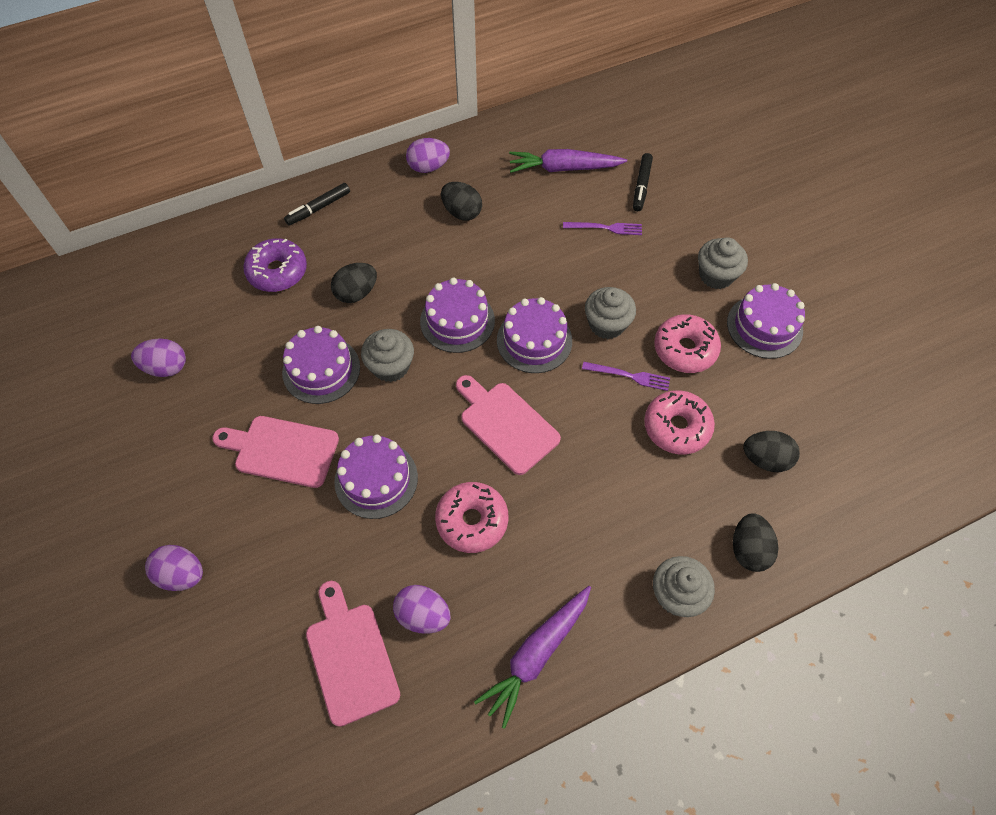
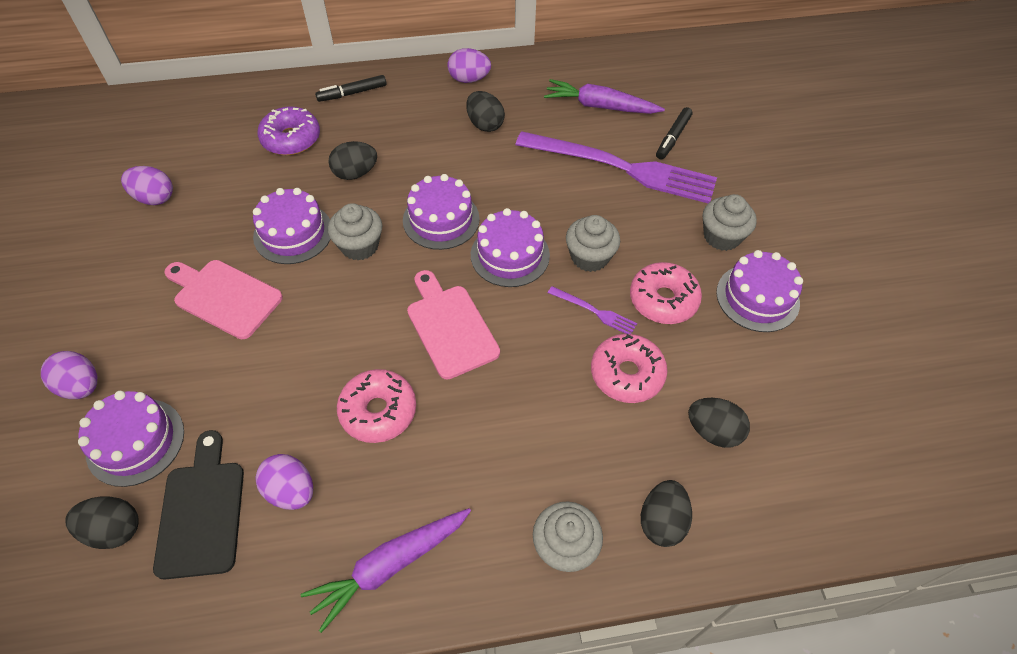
camera: 15 degrees right, 5 degrees down
pink cutting board [306,581,400,727] -> black cutting board [153,430,244,580]
purple cake [334,434,418,519] -> purple cake moved to [78,391,184,487]
purple fork [563,222,642,235] -> purple fork [515,131,717,203], size x2.47
none -> black egg [66,496,138,549]

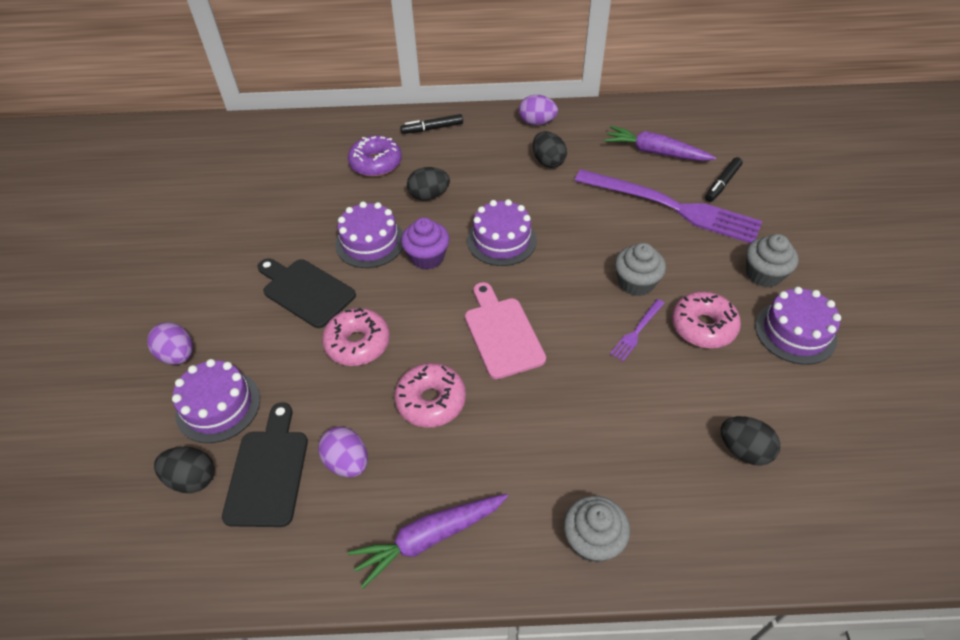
camera: 10 degrees right, 5 degrees down
purple egg [121,166,173,205] -> none
pink cutting board [164,260,283,339] -> black cutting board [257,258,356,328]
grey cupcake [328,203,382,261] -> purple cupcake [401,218,449,270]
purple cake [471,208,550,287] -> none
purple fork [548,286,637,334] -> purple fork turned 90 degrees clockwise [610,299,664,361]
pink donut [591,334,668,403] -> pink donut moved to [322,308,390,366]
black egg [641,480,692,547] -> none

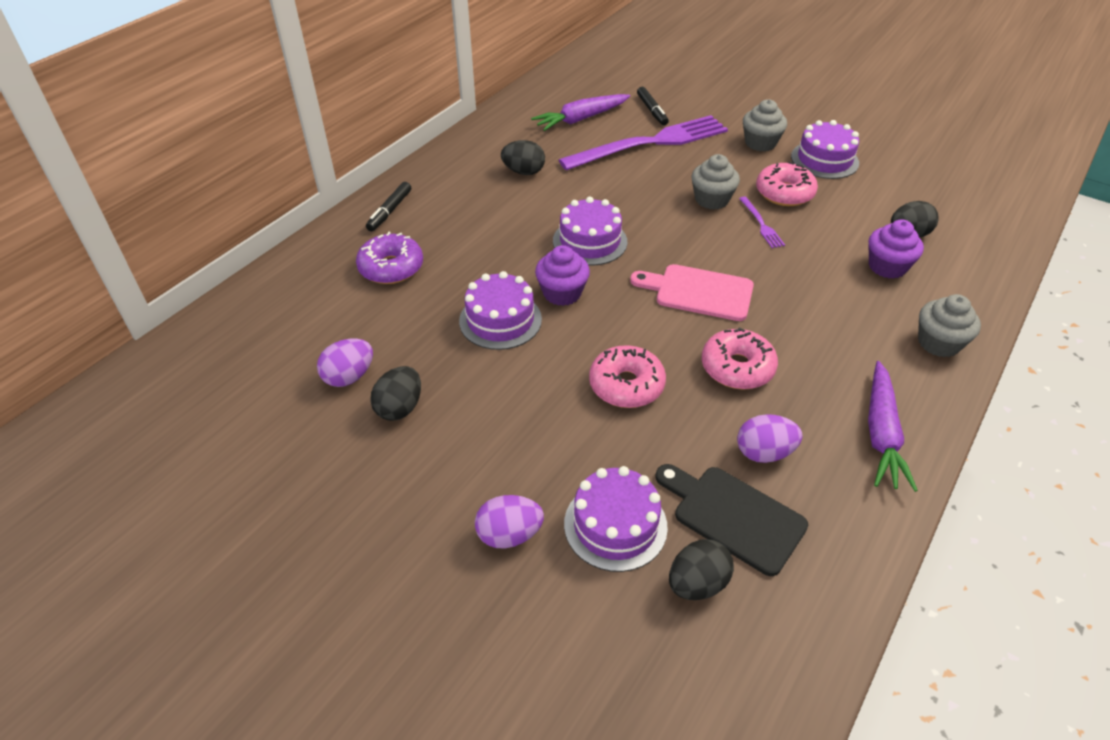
camera: 55 degrees left, 5 degrees down
black cutting board [257,258,356,328] -> none
black egg [407,167,450,200] -> black egg moved to [370,366,421,421]
purple egg [519,95,558,125] -> purple egg moved to [317,338,373,387]
none -> purple cupcake [869,220,924,279]

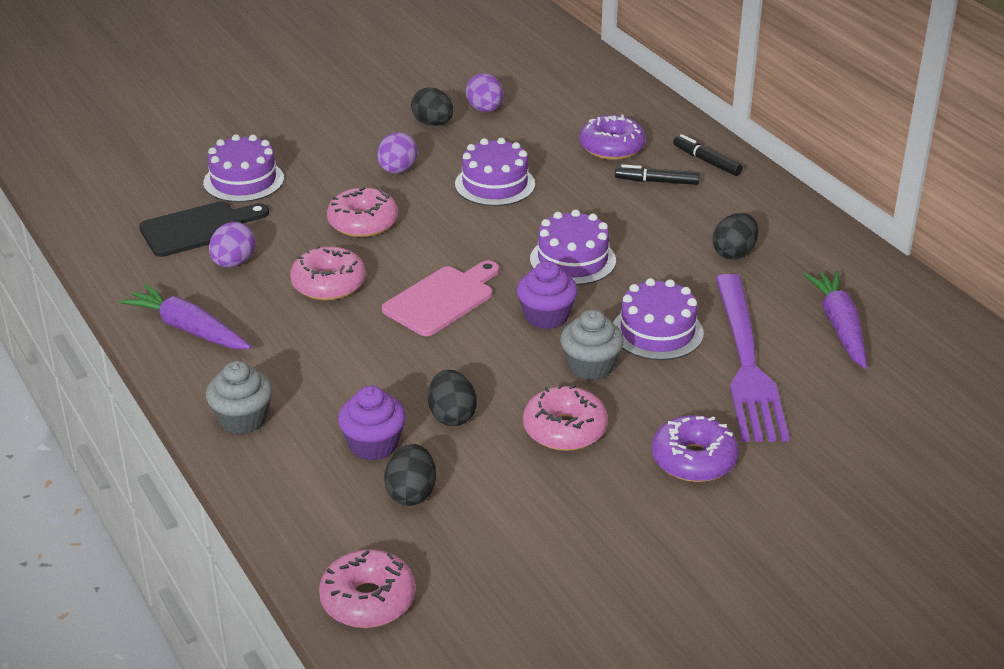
camera: 115 degrees right, 10 degrees down
purple egg [475,495,544,548] -> purple egg moved to [377,132,418,173]
purple cupcake [535,245,590,306] -> purple cupcake moved to [517,261,578,329]
black marker [637,87,669,126] -> black marker moved to [615,164,700,185]
black egg [669,539,734,600] -> black egg moved to [428,370,477,426]
purple fork [739,197,785,248] -> none
grey cupcake [743,99,787,151] -> purple donut [652,415,739,482]
purple cake [791,120,859,179] -> purple cake moved to [613,278,704,360]
none -> pink donut [319,549,416,628]

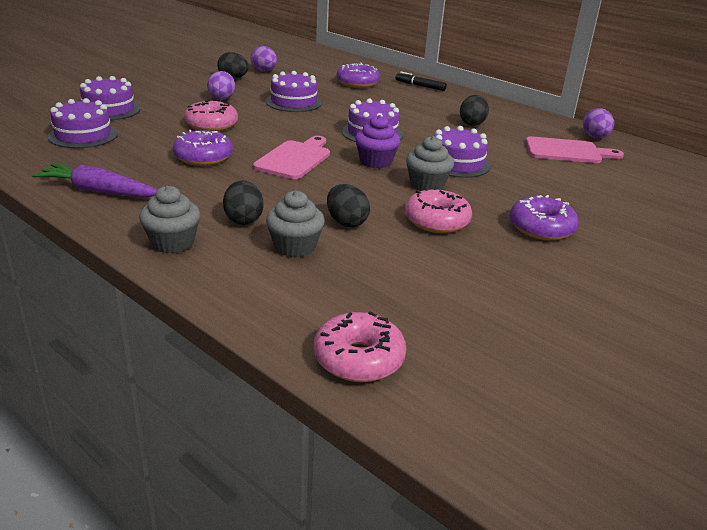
camera: 20 degrees left, 5 degrees down
black cutting board [139,201,269,257] -> purple cake [48,98,118,148]
purple egg [209,222,255,267] -> purple egg moved to [583,108,614,139]
pink donut [290,245,366,301] -> purple donut [173,130,233,166]
purple cupcake [338,386,406,460] -> grey cupcake [266,190,325,257]
black egg [384,444,436,506] -> black egg moved to [223,180,264,225]
black marker [615,164,700,185] -> none
purple fork [716,274,789,442] -> none
purple carrot [803,270,867,369] -> pink cutting board [525,136,624,163]

